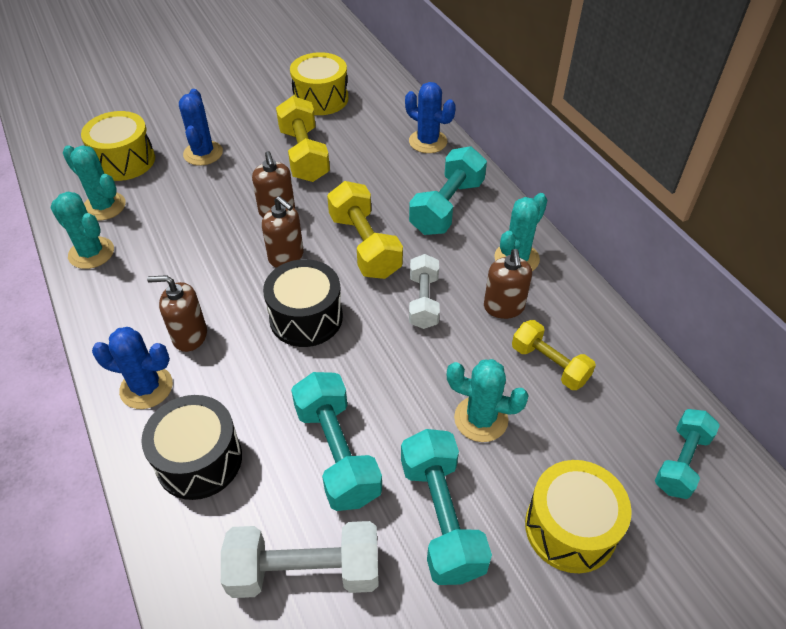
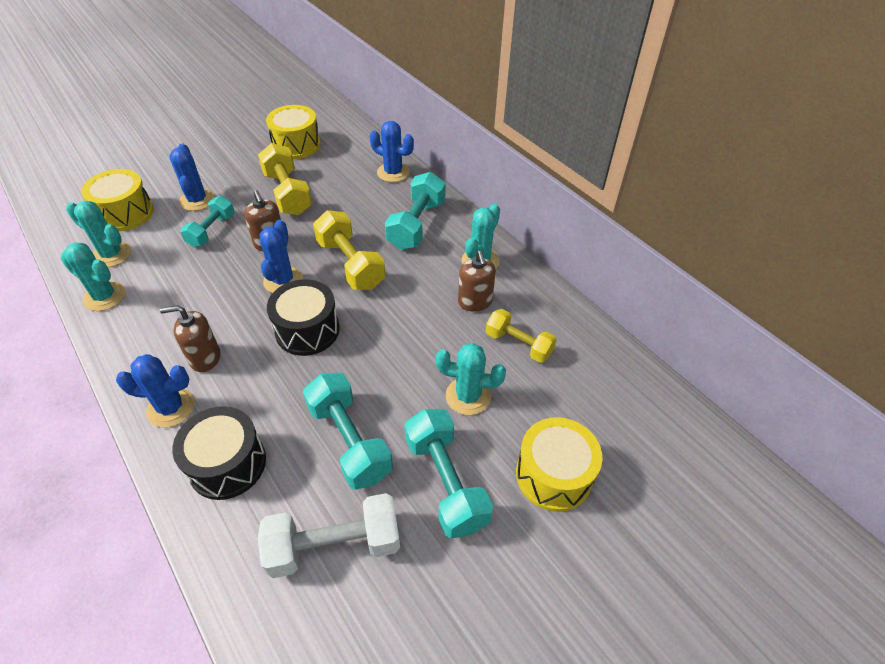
camera: 10 degrees left, 0 degrees up
brown soap dispenser [262,196,304,268] -> blue cactus [260,220,303,293]
white dumbbell [409,254,440,329] -> none
turquoise dumbbell [655,409,720,499] -> turquoise dumbbell moved to [180,196,235,248]

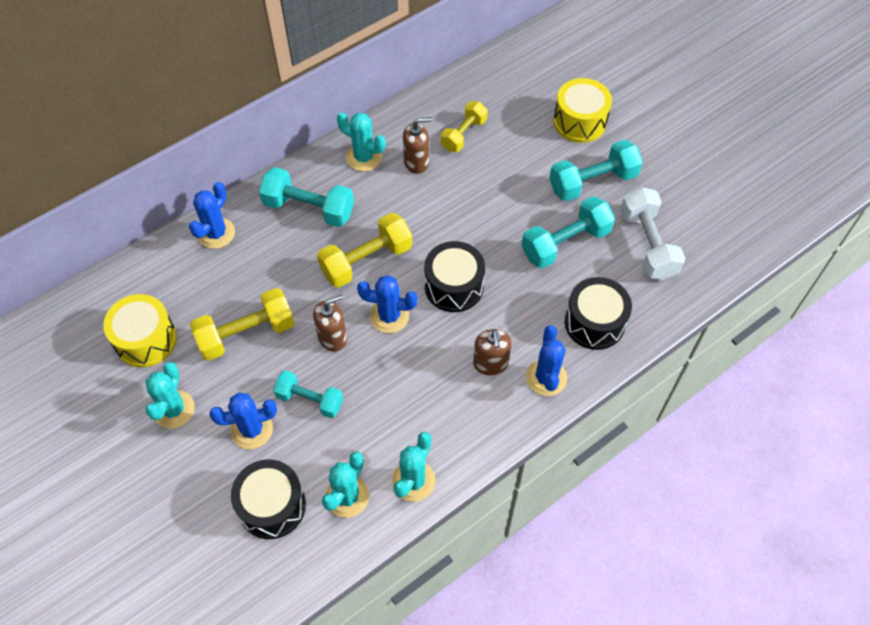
camera: 90 degrees left, 10 degrees up
yellow drum [82,169,154,231] -> black drum [231,459,306,539]
turquoise cactus [435,343,506,415] -> turquoise cactus moved to [146,362,195,428]

